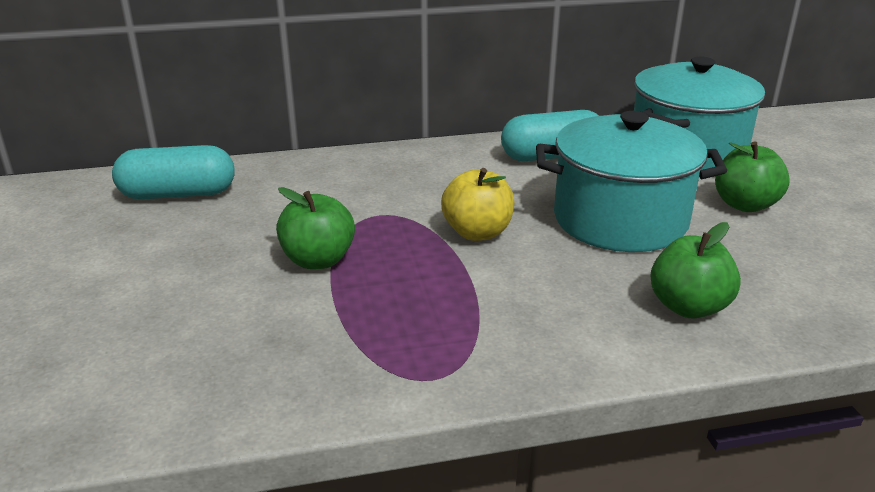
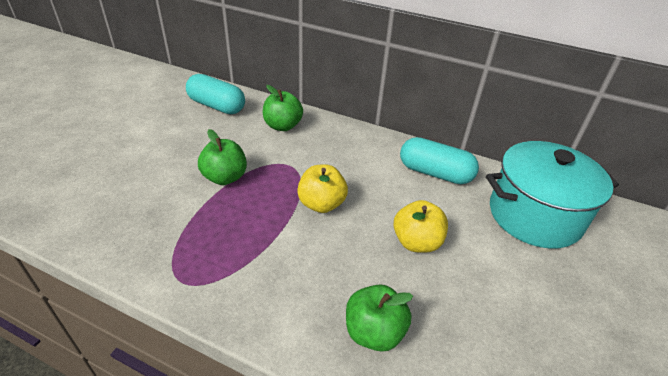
camera: 35 degrees right, 10 degrees up
turquoise pot [536,111,727,252] -> yellow apple [393,200,448,253]
green apple [715,141,790,212] -> green apple moved to [263,85,303,131]

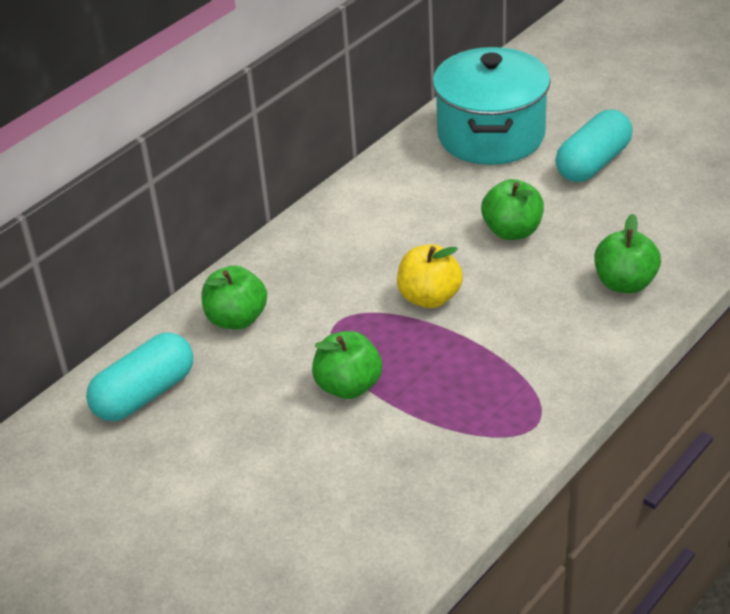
camera: 70 degrees left, 0 degrees up
yellow apple [393,200,448,253] -> green apple [481,179,544,240]
turquoise capsule [400,137,479,184] -> turquoise capsule moved to [555,110,633,182]

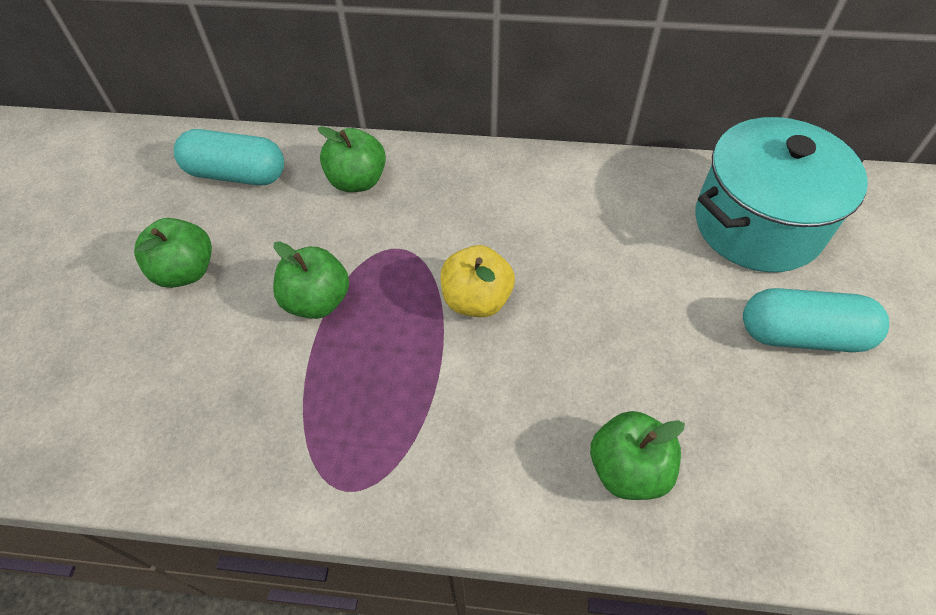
camera: 55 degrees right, 15 degrees up
green apple [481,179,544,240] -> green apple moved to [134,218,212,288]

